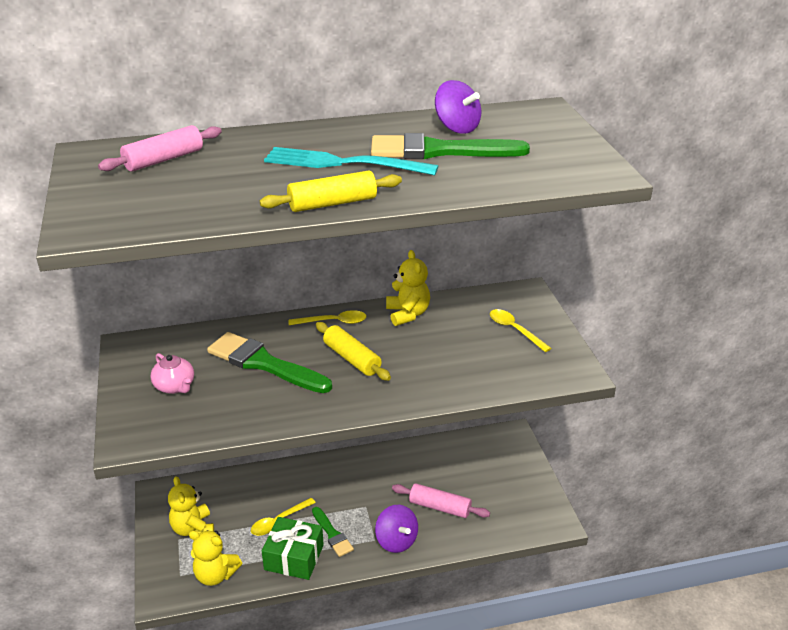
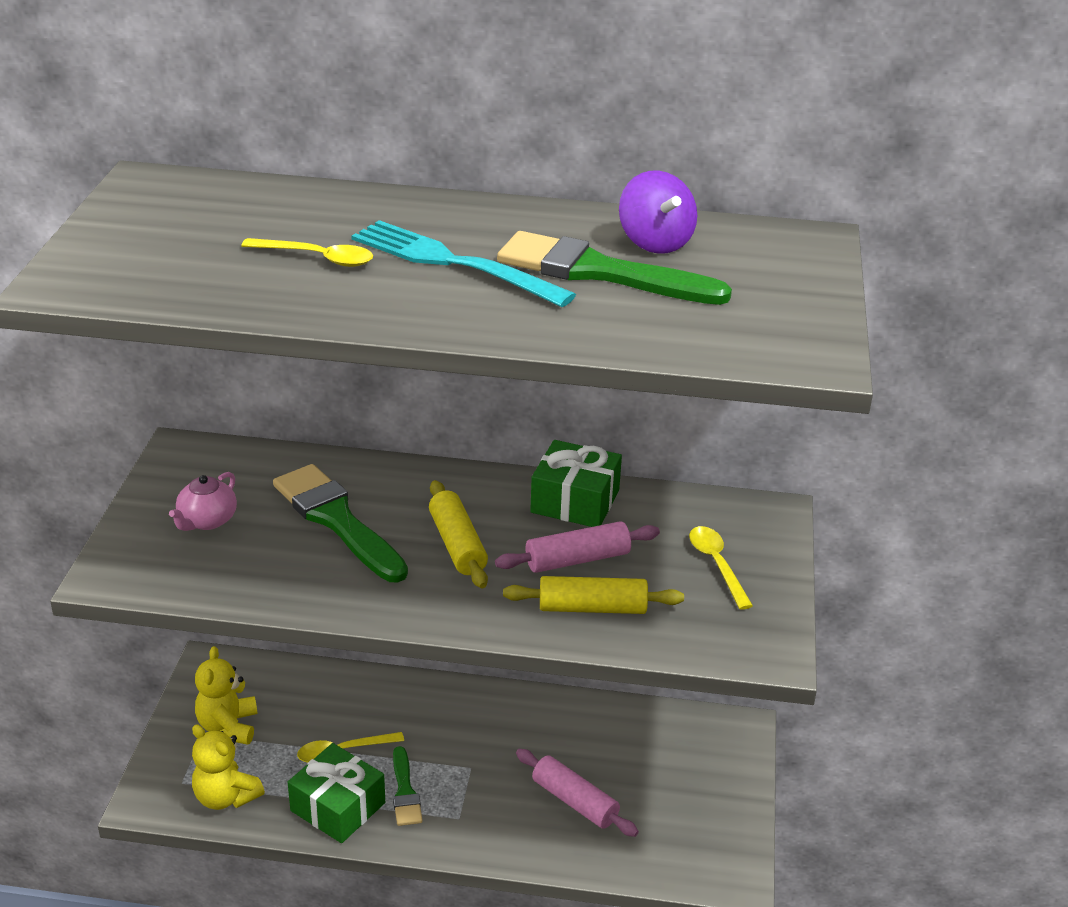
camera: 20 degrees right, 0 degrees up
pink rolling pin [98,125,222,172] -> pink rolling pin moved to [495,521,660,573]
pink teapot [150,353,194,394] -> pink teapot turned 45 degrees clockwise [169,472,237,531]
yellow rolling pin [260,171,402,212] -> yellow rolling pin moved to [503,576,684,614]
yellow spoon [288,310,366,325] -> yellow spoon moved to [241,238,373,267]
purple spinning top [375,505,418,553] -> none
yellow teddy bear [386,250,430,326] -> green gift [530,440,622,527]

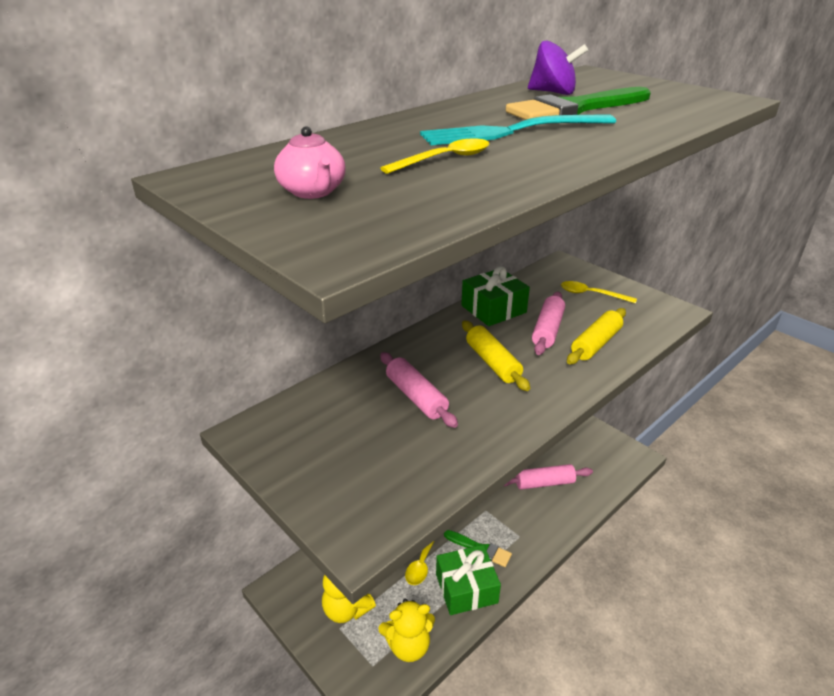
camera: 50 degrees left, 0 degrees up
pink teapot [169,472,237,531] -> pink teapot moved to [274,126,346,199]
green brush [273,464,408,582] -> pink rolling pin [380,352,458,428]
yellow rolling pin [429,480,488,588] -> yellow rolling pin turned 45 degrees clockwise [462,321,530,391]

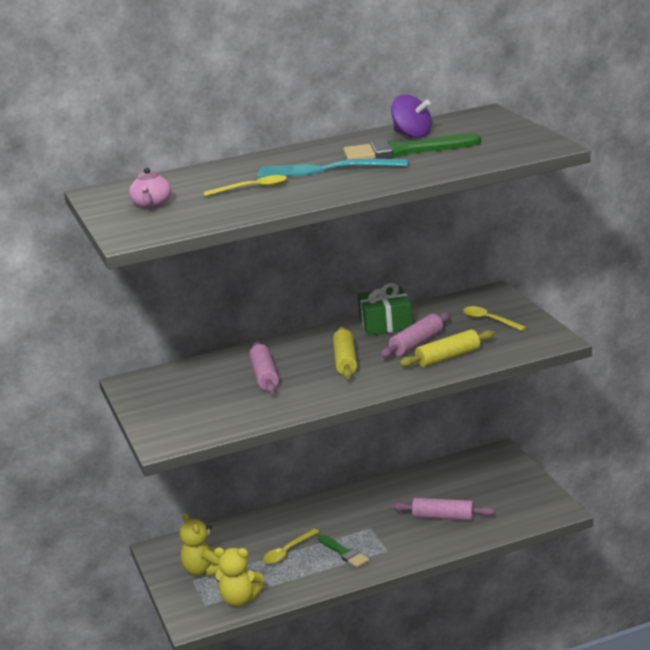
camera: 25 degrees right, 10 degrees down
green gift [436,545,501,615] -> none

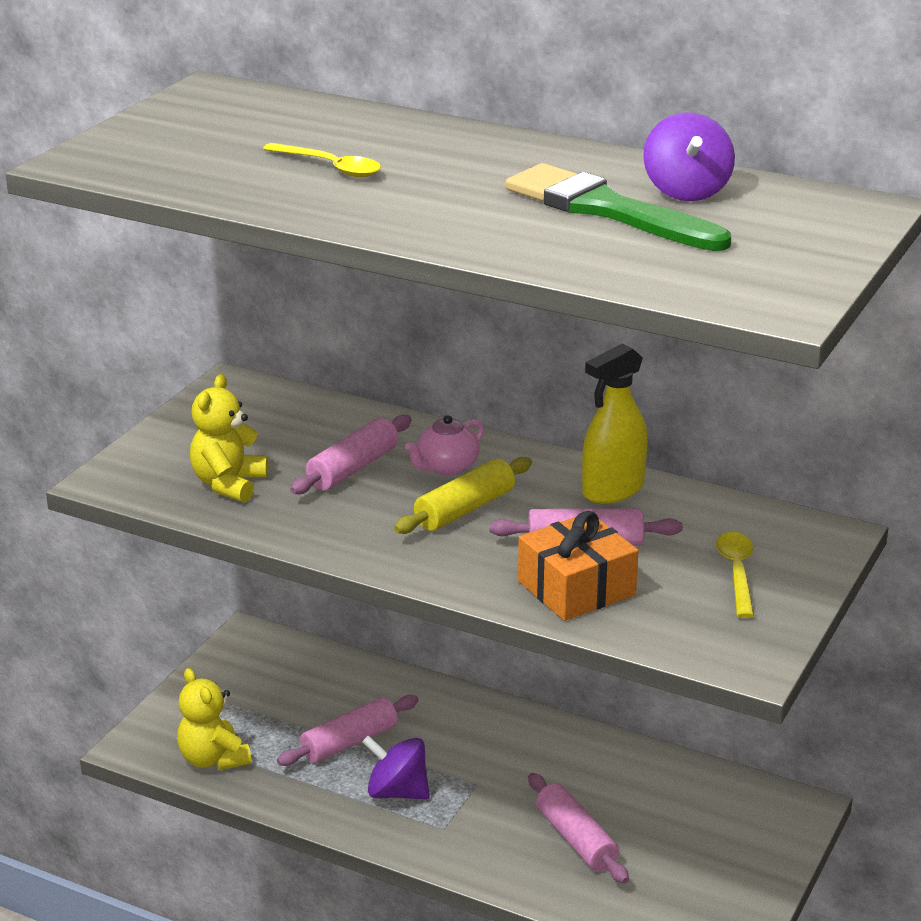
camera: 45 degrees right, 5 degrees up
pink teapot [129,168,172,209] -> pink teapot moved to [405,415,484,475]
yellow teddy bear [180,513,220,577] -> yellow teddy bear moved to [190,374,268,502]
turquoise fork [257,159,408,178] -> none
yellow spoon [263,529,319,564] -> pink rolling pin [277,695,418,766]
green brush [318,534,369,568] -> purple spinning top [362,735,430,800]
green gift [357,283,412,336] -> yellow spray bottle [582,343,647,504]
yellow rolling pin [399,329,495,367] -> orange gift [518,511,639,621]

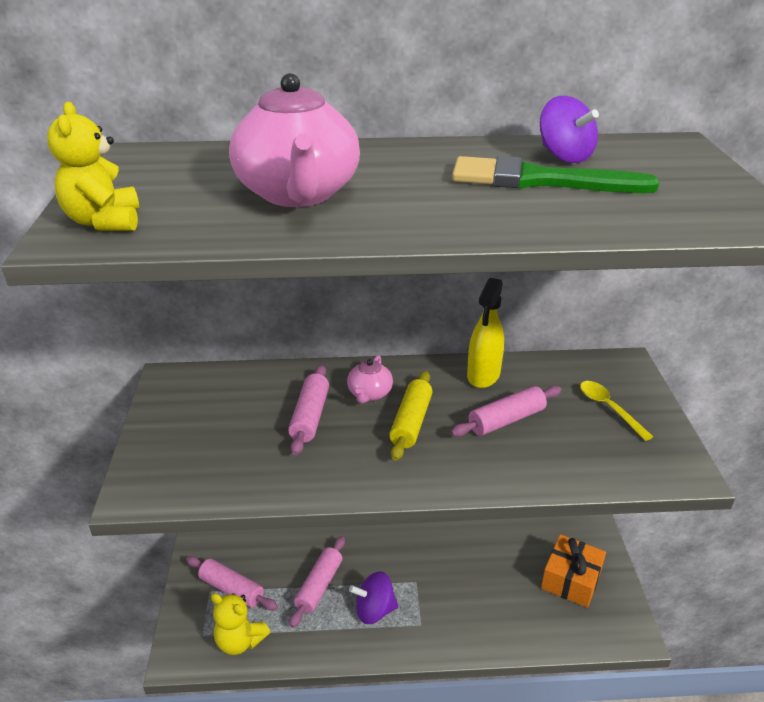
camera: 30 degrees left, 5 degrees up
yellow teddy bear [190,374,268,502] -> yellow teddy bear moved to [47,102,139,231]
yellow spoon [263,143,381,177] -> pink teapot [229,73,360,207]
orange gift [518,511,639,621] -> orange gift moved to [541,534,606,608]
pink rolling pin [528,773,629,884] -> pink rolling pin moved to [186,556,278,611]

